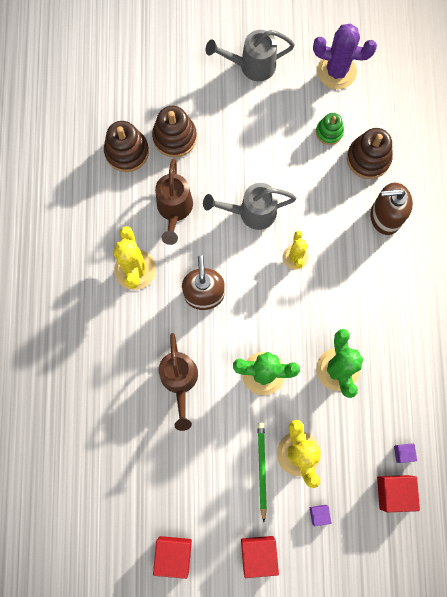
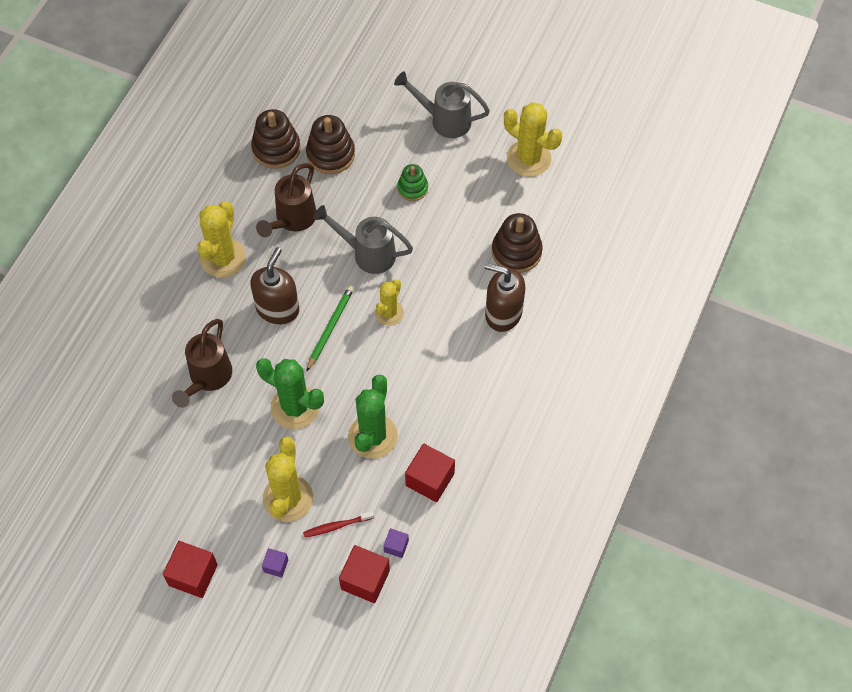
camera: 25 degrees right, 15 degrees down
red cube [153,536,192,579] -> red cube moved to [405,443,455,502]
green pencil [257,423,267,522] -> green pencil moved to [306,285,354,372]
purple cactus [313,24,377,89] -> yellow cactus [504,102,562,177]
green stacking toy [316,113,344,145] -> green stacking toy moved to [397,164,428,201]
none -> red toothbrush [303,511,374,538]

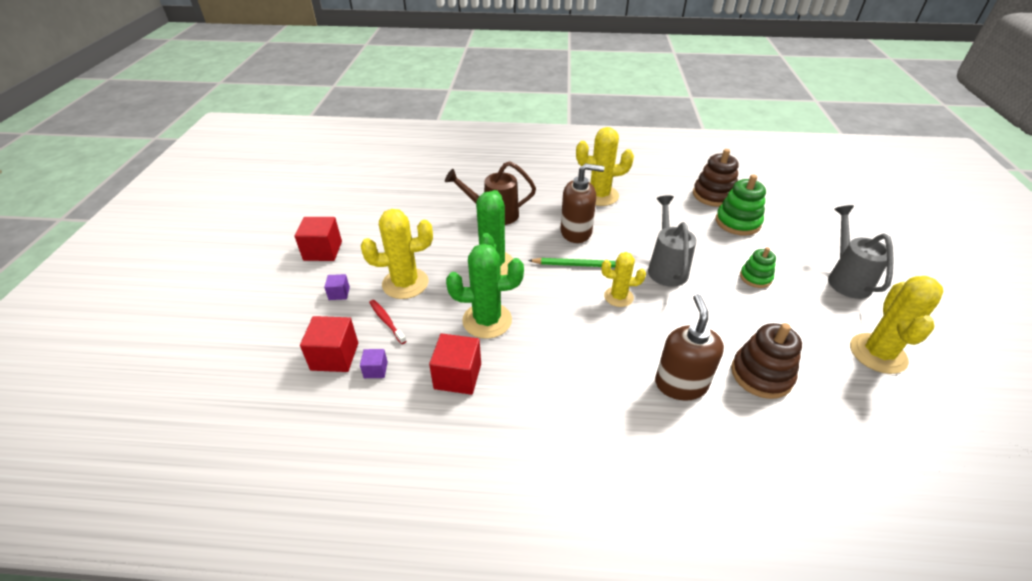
camera: 70 degrees right, 20 degrees down
brown watering can [256,163,317,237] -> none
brown stacking toy [306,115,355,174] -> green stacking toy [716,175,766,236]

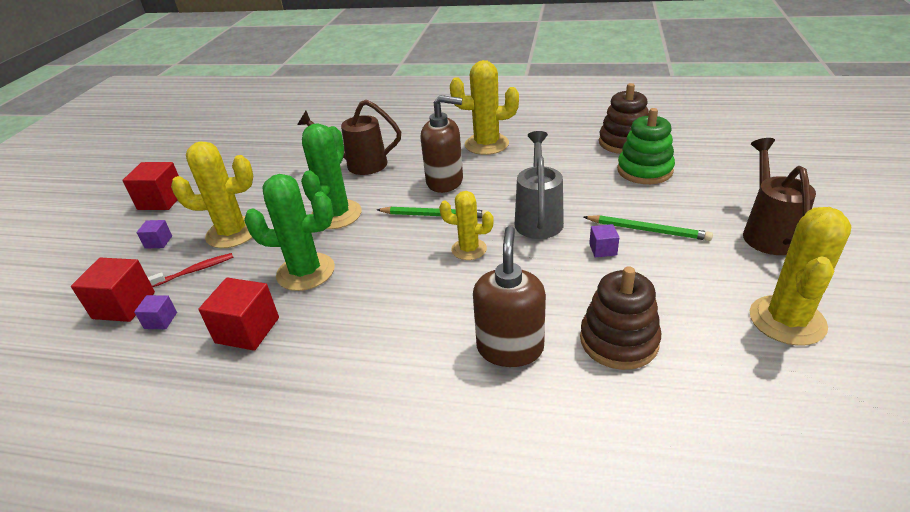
camera: 10 degrees right, 5 degrees down
red toothbrush [369,300,407,344] -> red toothbrush turned 90 degrees clockwise [148,253,234,287]
green stacking toy [740,247,776,288] -> green pencil [584,215,713,241]
grey watering can [828,205,894,299] -> brown watering can [743,138,816,255]
none -> purple cube [589,224,619,257]

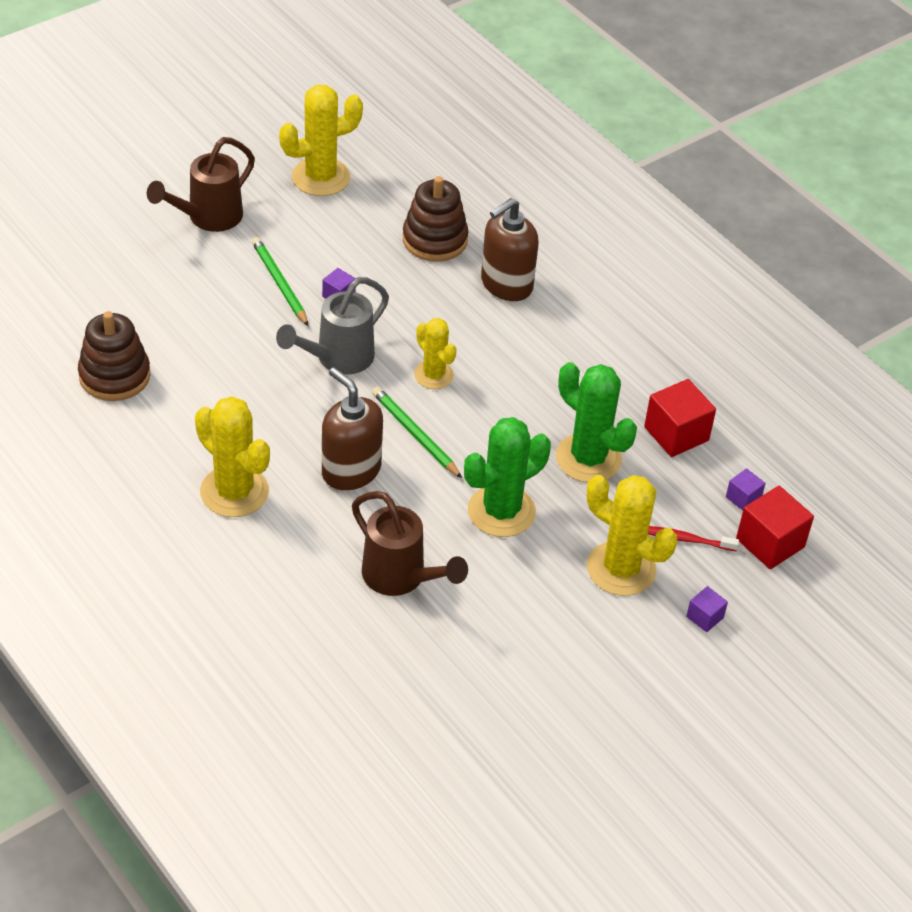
camera: 145 degrees left, 10 degrees up
red cube [123,162,179,210] -> none
green stacking toy [617,108,675,184] -> none

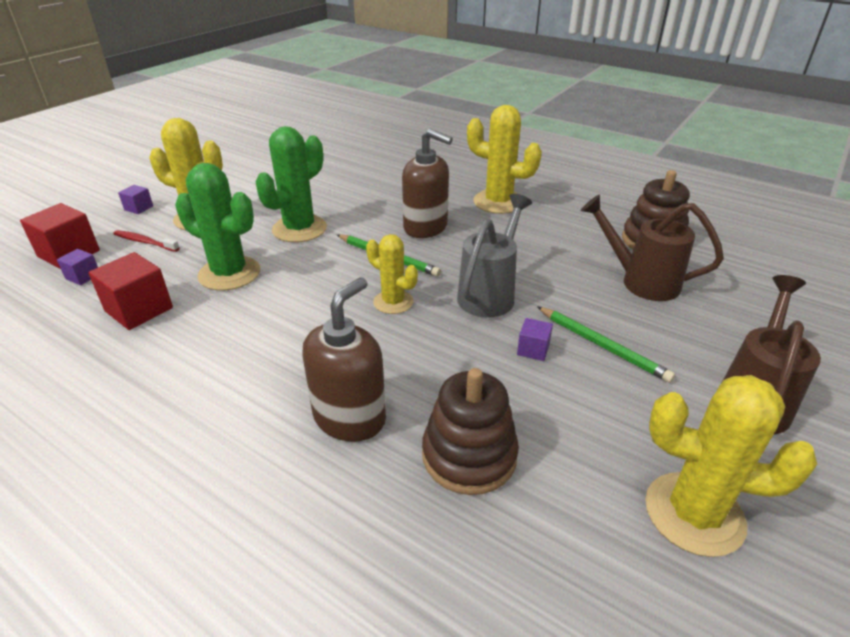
camera: 165 degrees right, 10 degrees down
yellow cactus [279,85,363,196] -> yellow cactus turned 60 degrees clockwise [645,375,817,557]
brown watering can [352,491,468,596] -> brown watering can moved to [580,195,724,301]
red toothbrush [648,526,739,551] -> red toothbrush turned 150 degrees counterclockwise [114,230,180,252]

